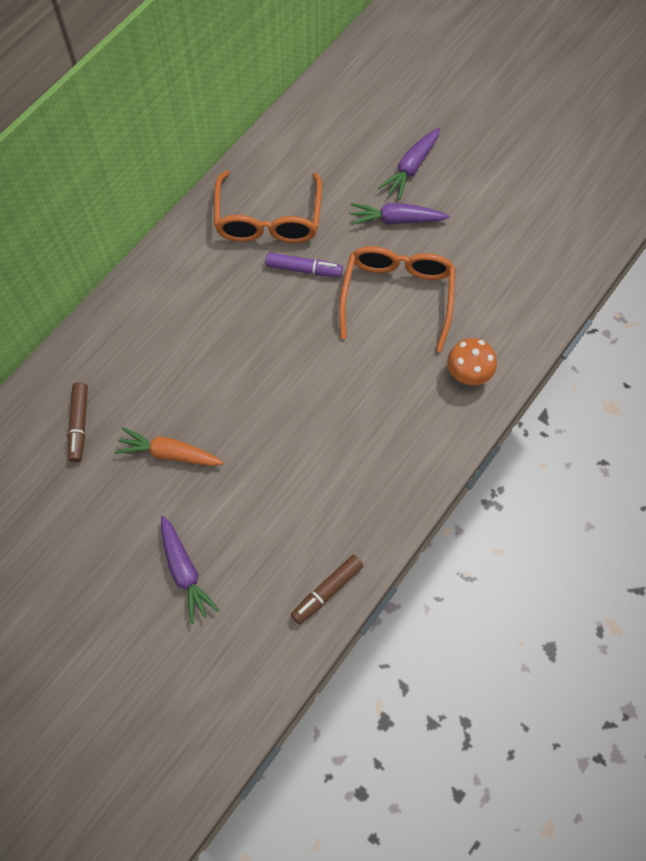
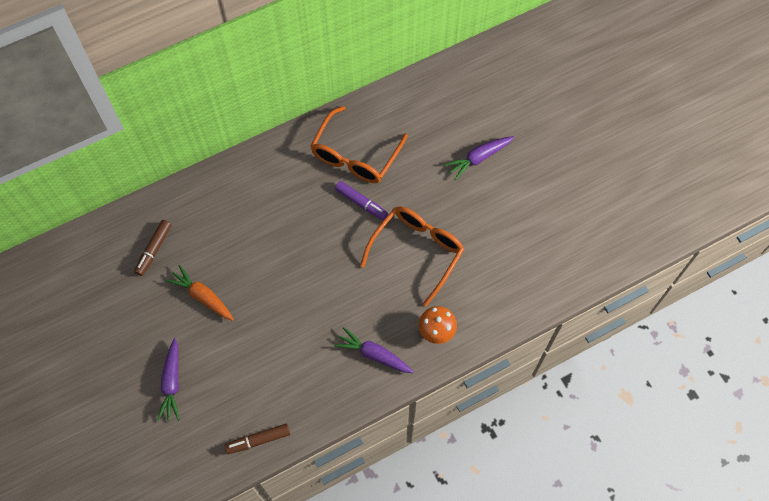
camera: 25 degrees right, 0 degrees up
purple carrot [351,203,450,225] -> purple carrot moved to [334,327,413,373]

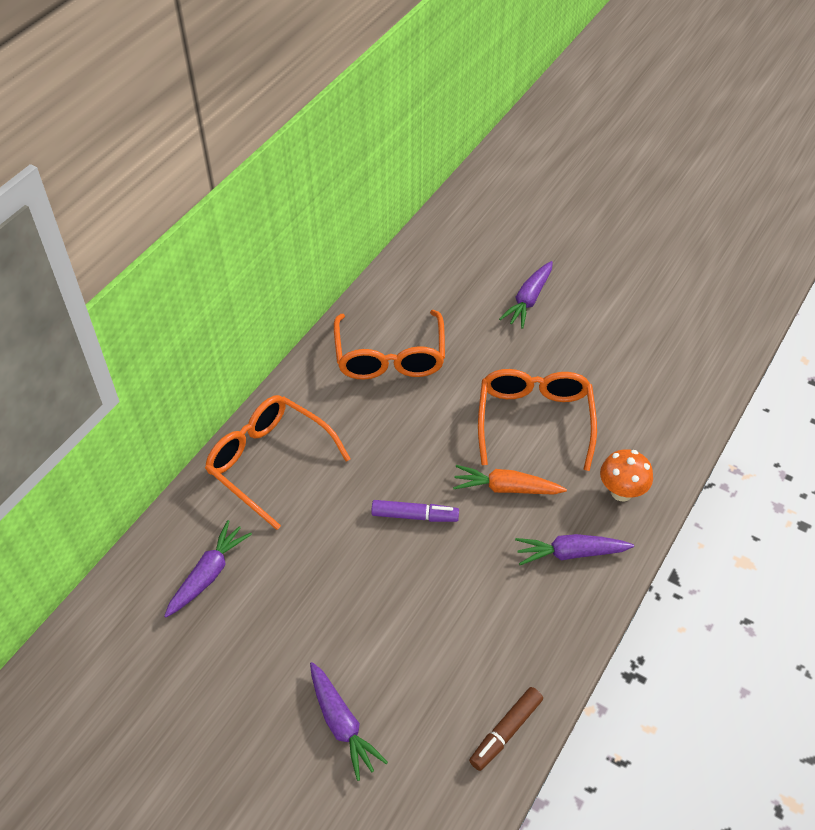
camera: 30 degrees left, 15 degrees down
brown marker [134,220,171,276] -> purple carrot [164,520,252,618]
orange carrot [166,265,234,321] -> orange carrot moved to [453,465,567,494]
purple marker [335,181,388,220] -> purple marker moved to [371,500,459,522]
none -> orange glasses [205,395,351,530]

